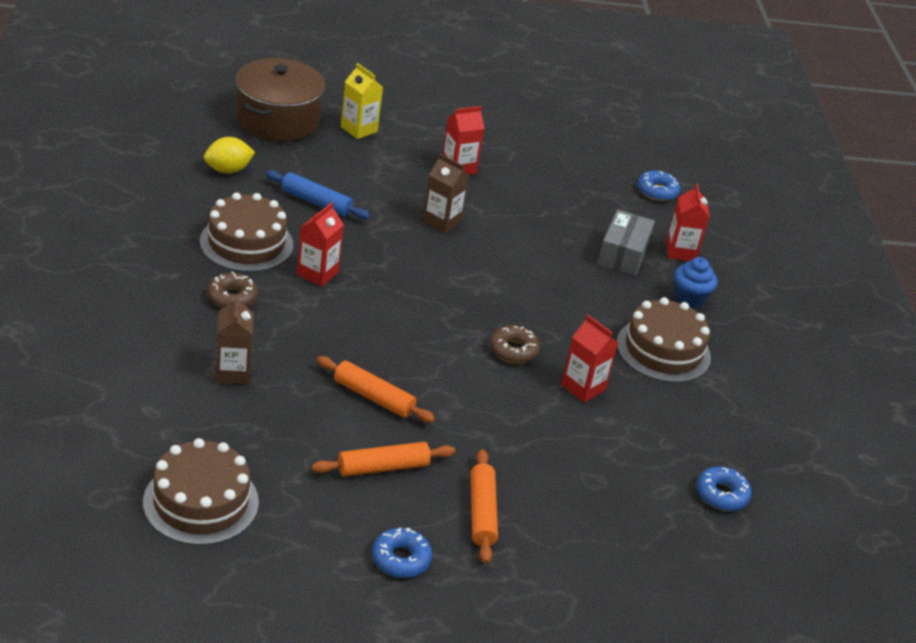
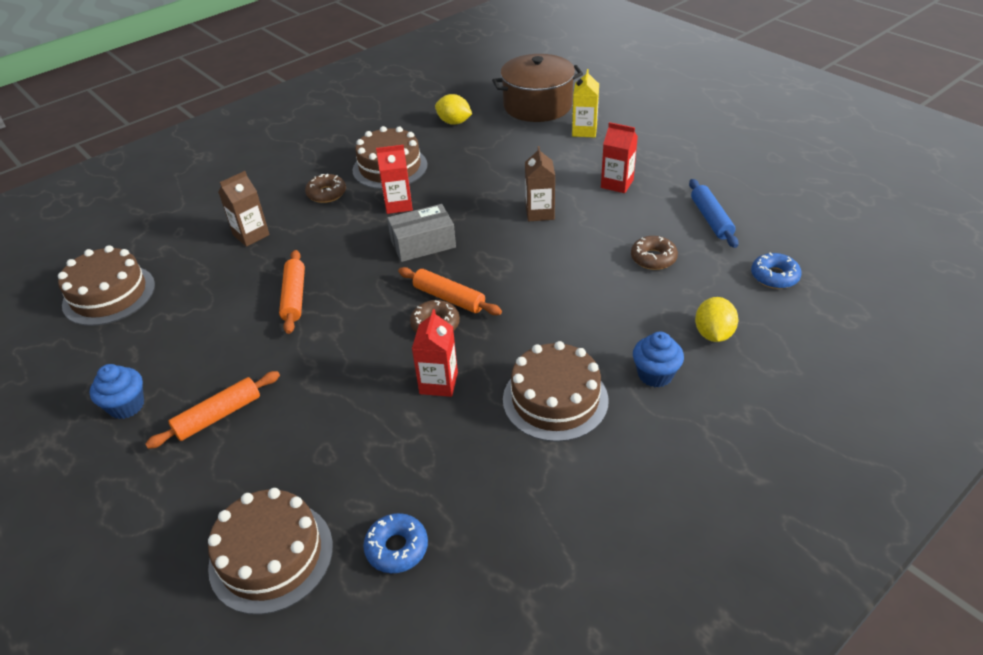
camera: 60 degrees right, 5 degrees up
blue rolling pin [266,170,370,219] -> blue rolling pin moved to [689,179,738,248]
orange rolling pin [312,442,455,477] -> orange rolling pin moved to [398,267,502,315]
blue donut [372,527,432,578] -> blue cupcake [89,364,144,419]
grey box [598,210,655,276] -> grey box moved to [387,204,456,262]
red carton [666,184,710,261] -> yellow lemon [695,297,738,342]
none -> brown cake [208,488,333,615]
none -> brown donut [631,236,678,270]

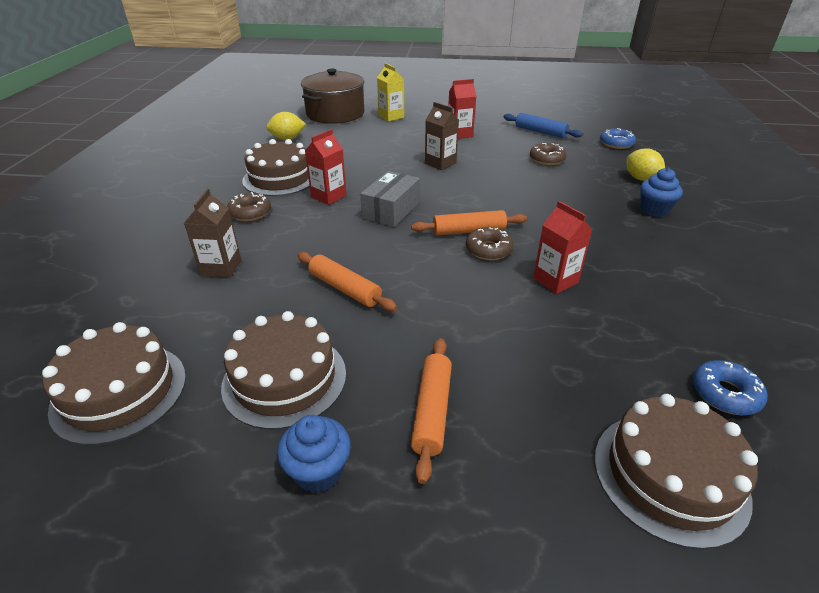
camera: 45 degrees left, 5 degrees down
brown cake [503,341,609,442] -> brown cake moved to [221,311,346,430]

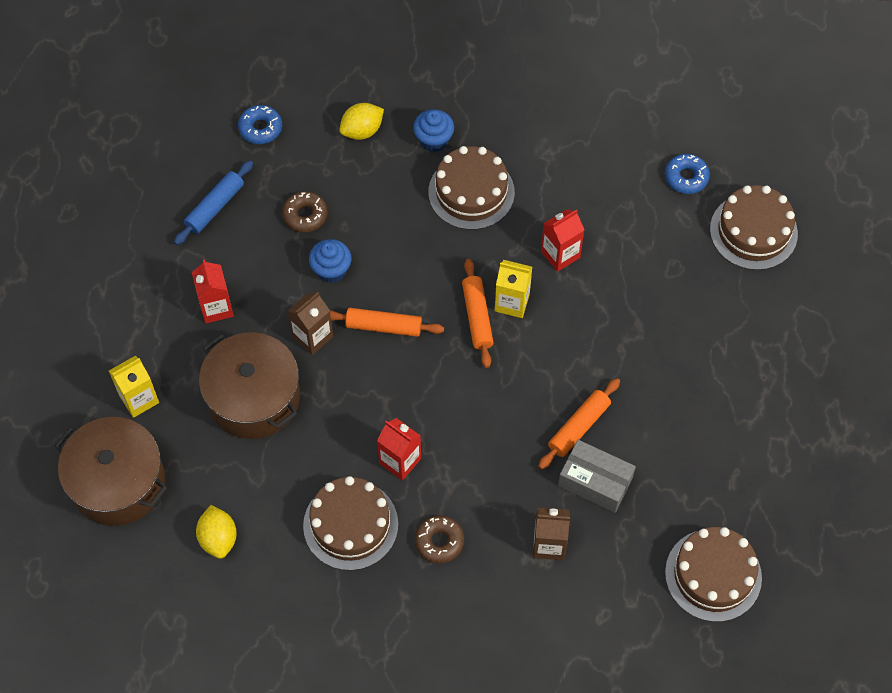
camera: 90 degrees left, 25 degrees up
brown cake [221,311,346,430] -> brown cake moved to [428,146,515,230]
blue cupcake [277,415,351,493] -> blue cupcake moved to [309,239,352,283]
grey box [360,171,420,227] -> grey box moved to [558,440,636,513]
orange rolling pin [411,338,452,484] -> orange rolling pin moved to [330,308,444,337]
brown donut [466,227,514,260] -> yellow carton [495,260,532,318]
none -> brown pot [199,332,300,439]

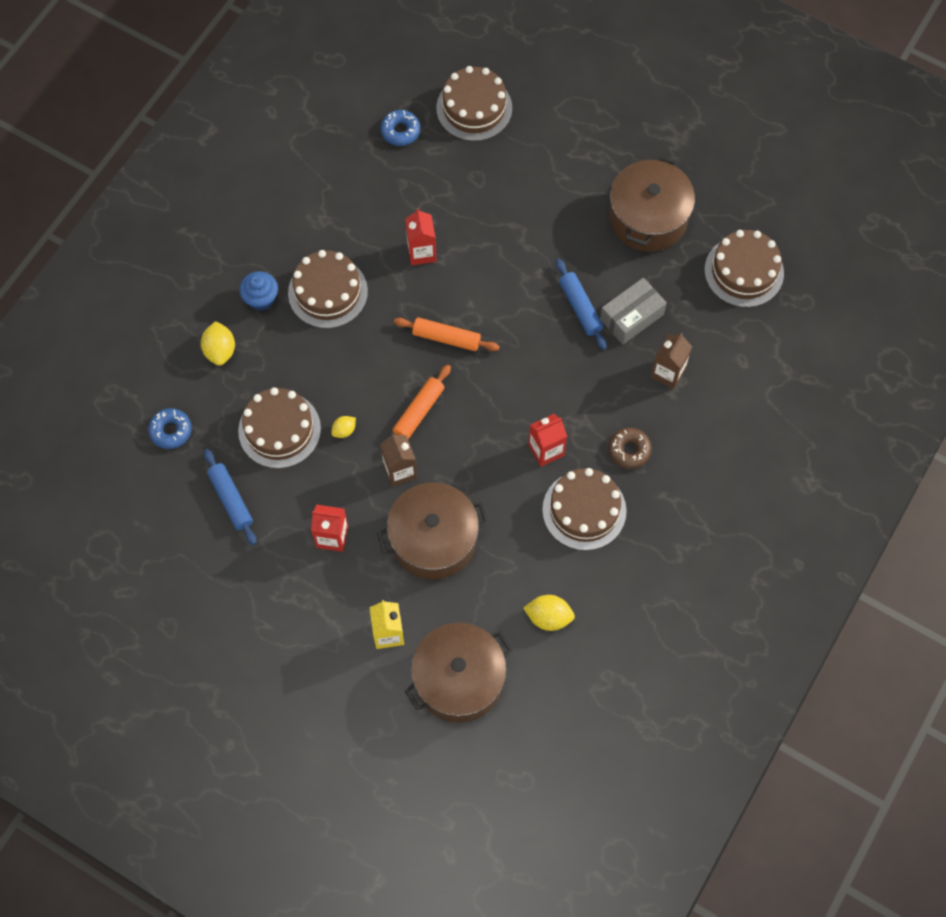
camera: 65 degrees left, 5 degrees up
brown donut [282,191,328,232] -> brown cake [238,387,321,469]
blue cupcake [309,239,352,283] -> yellow lemon [331,416,356,438]
yellow carton [495,260,532,318] -> none
orange rolling pin [538,378,620,469] -> blue rolling pin [556,259,607,350]
none -> brown pot [609,156,695,252]

